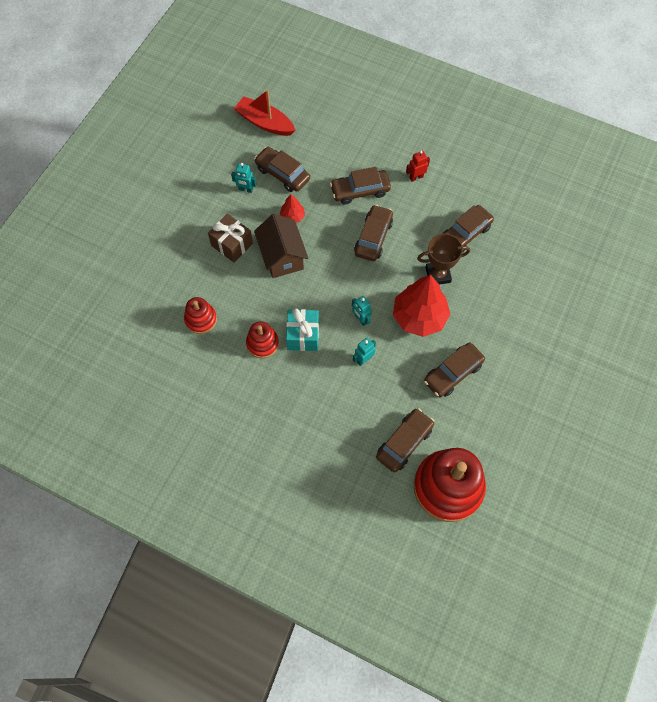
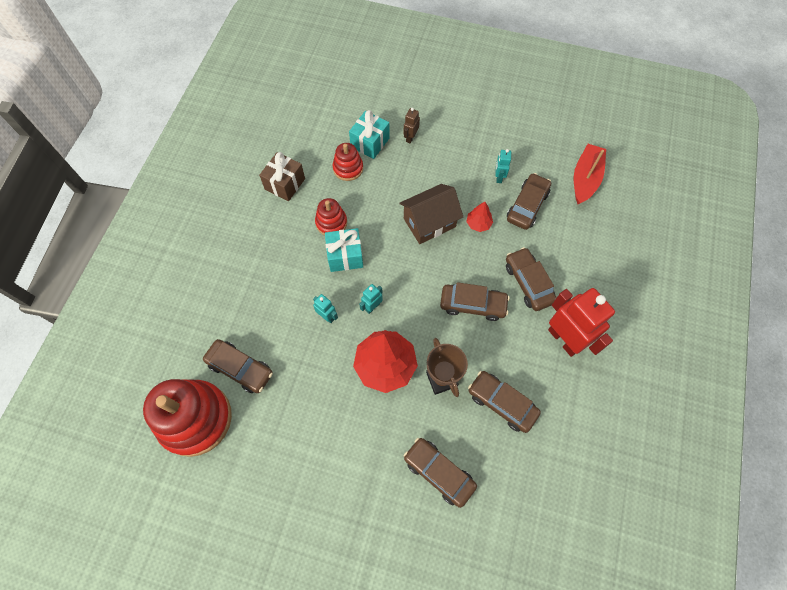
camera: 80 degrees right, 0 degrees up
brown gift [208,214,253,263] -> brown gift moved to [259,152,305,201]
red robot [406,150,430,182] -> red robot [548,288,615,357], size x2.20
brown car [424,342,485,397] -> brown car moved to [404,438,477,508]
none -> turquoise gift [349,110,390,159]
none -> brown robot [403,108,420,143]

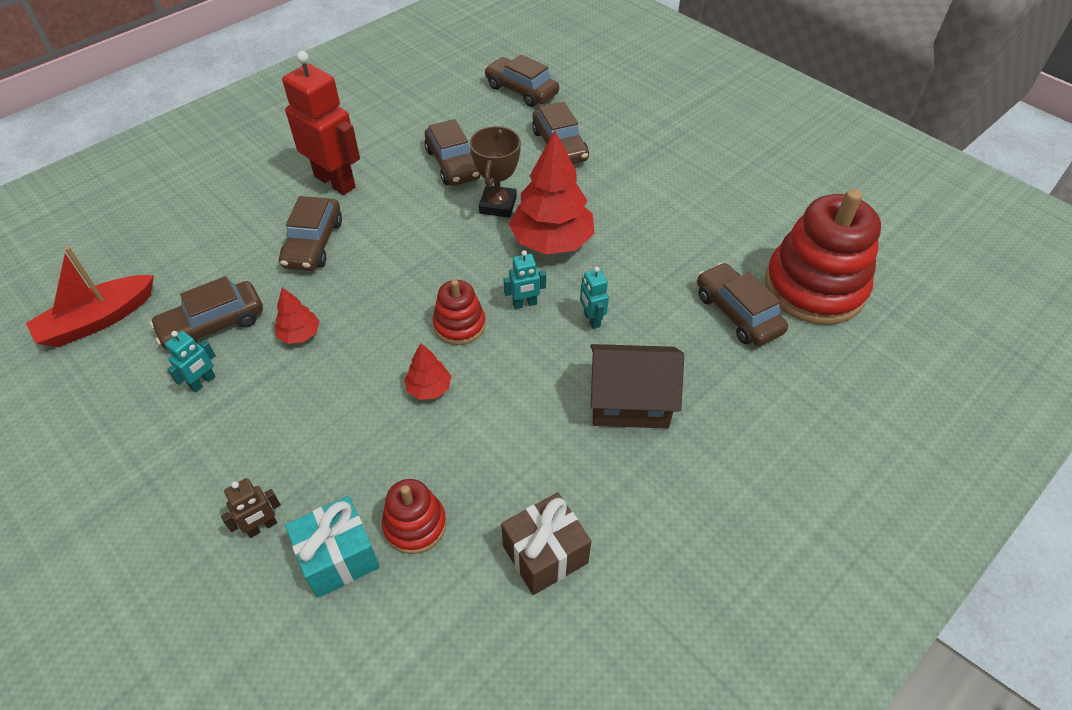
camera: 150 degrees left, 15 degrees down
red stacking toy [315,198,347,235] -> red stacking toy moved to [433,279,486,345]
turquoise gift [325,228,363,272] -> none
brown house [399,184,463,244] -> brown house moved to [590,344,684,428]
brown car [440,282,510,321] -> brown car moved to [484,54,559,107]
red robot [548,288,615,357] -> red robot turned 135 degrees clockwise [282,51,360,195]
none -> red tree [404,343,451,400]

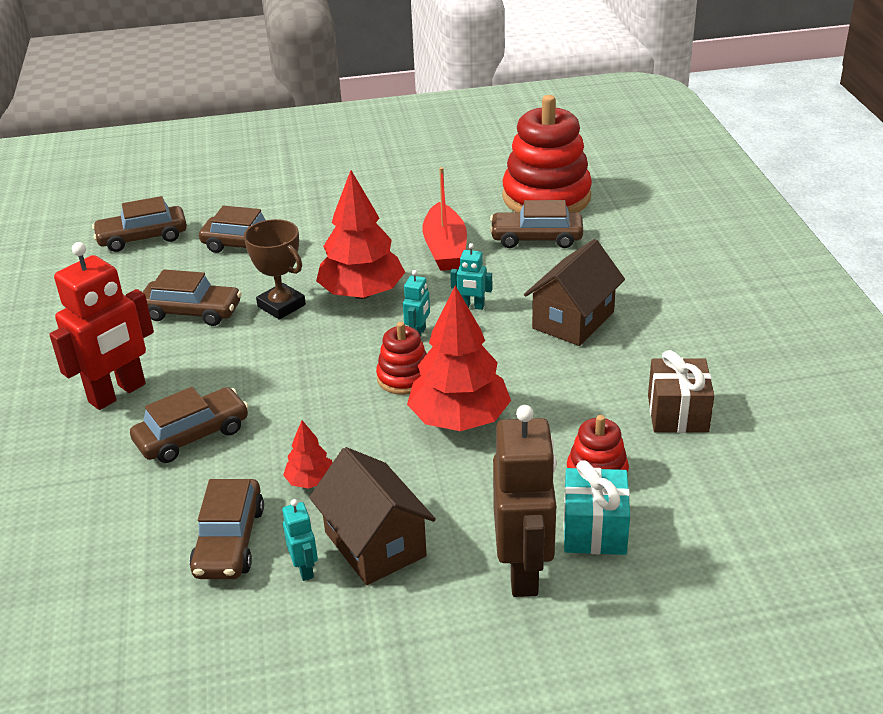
camera: 55 degrees left, 15 degrees down
red boat [26,247,154,347] -> red boat moved to [422,167,467,271]
brown robot [221,478,281,538] -> brown robot [493,405,557,597], size x2.20
brown car [279,196,342,271] -> brown car turned 75 degrees counterclockwise [130,387,249,463]
red robot [282,51,360,195] -> red robot turned 150 degrees clockwise [49,242,154,410]
red tree [404,343,451,400] -> red tree [407,286,511,431], size x2.11
none -> brown house [309,447,436,585]

